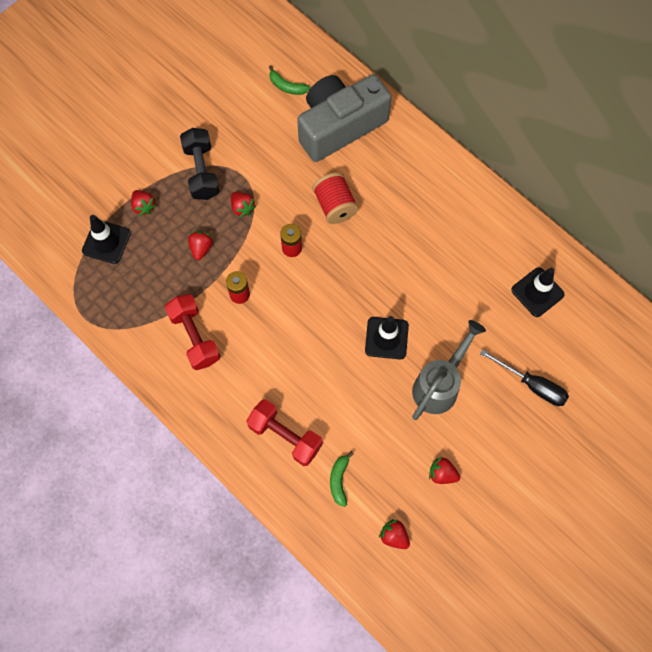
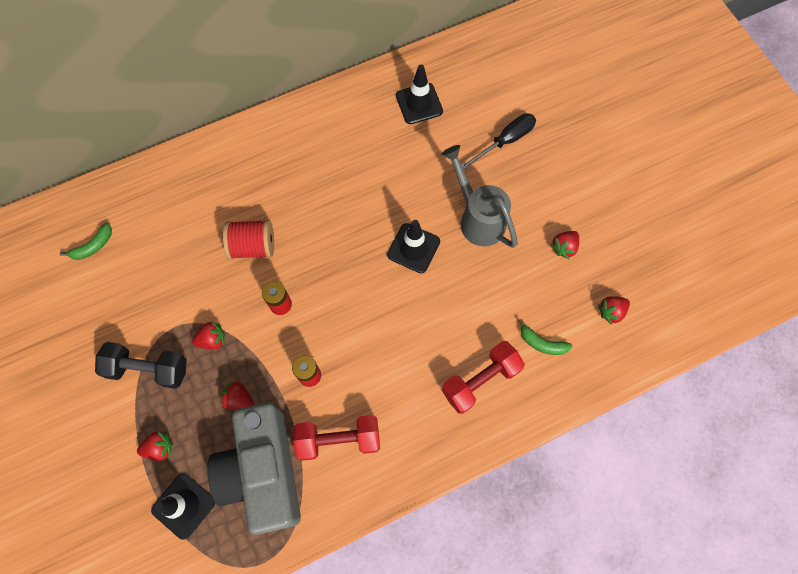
camera: 70 degrees left, 0 degrees up
grey camera [297,74,392,162] -> grey camera moved to [207,403,301,535]

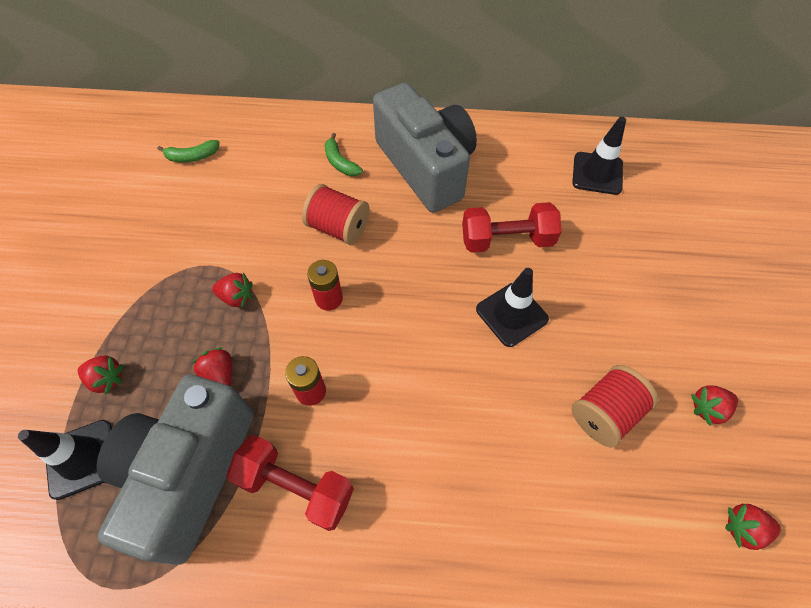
camera: 30 degrees right, 10 degrees down
black dumbbell [95,342,187,389] -> none
grey watering can [442,145,518,248] -> none
red dumbbell [442,341,525,414] -> red dumbbell moved to [462,202,562,253]
black screwdriver [461,113,536,170] -> none
green banana [518,319,572,355] -> green banana moved to [325,133,363,176]
none -> grey camera [373,83,477,213]
none -> red spool [572,365,658,447]

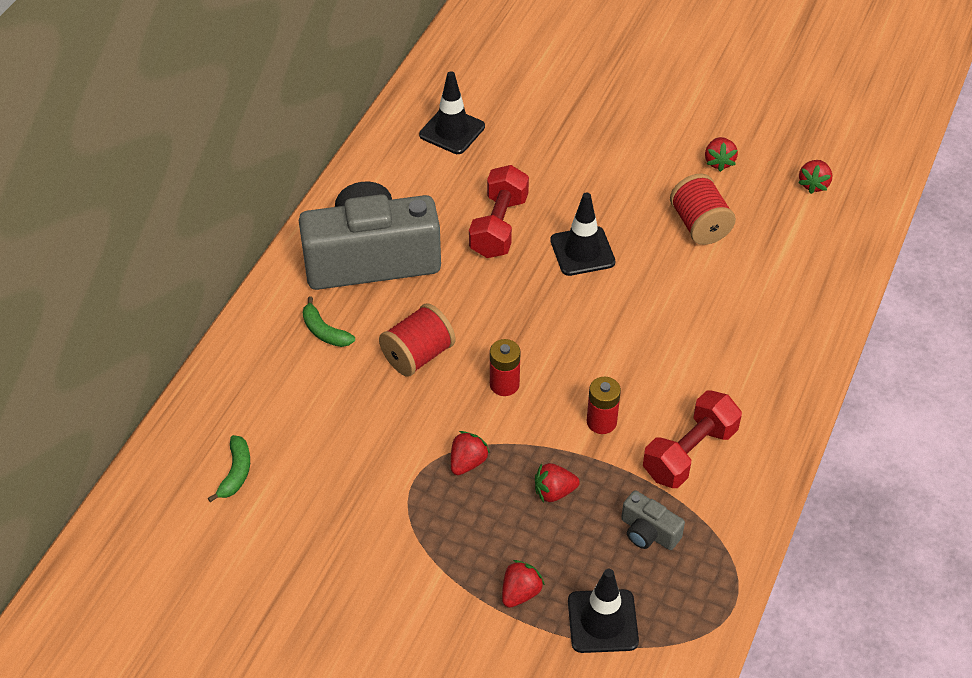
camera: 70 degrees left, 10 degrees down
grey camera [96,375,254,565] -> grey camera [621,490,685,550], size x0.40
green banana [325,133,363,176] -> green banana turned 60 degrees clockwise [302,296,355,347]

